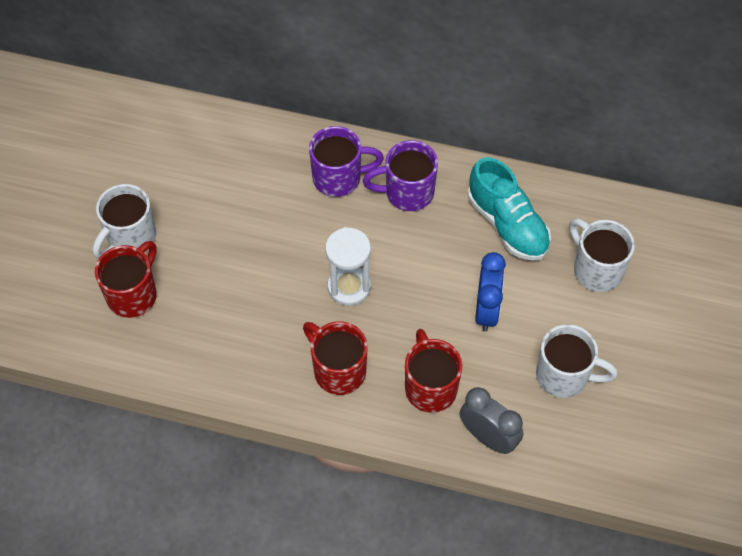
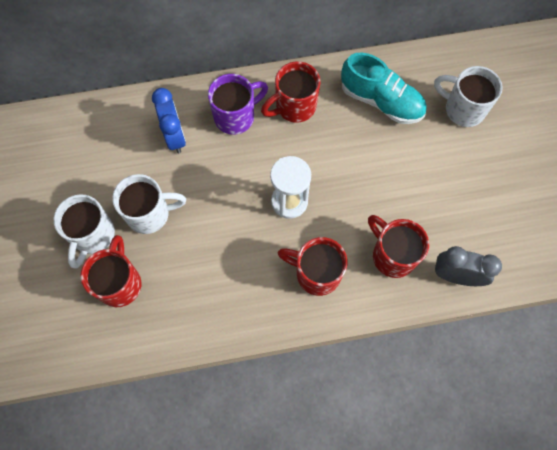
camera: 25 degrees left, 10 degrees up
purple mug [363,140,438,211] -> red mug [261,61,320,123]
blue clock [475,252,506,332] -> blue clock moved to [152,88,186,153]
white mug [536,324,618,398] -> white mug moved to [112,174,186,234]

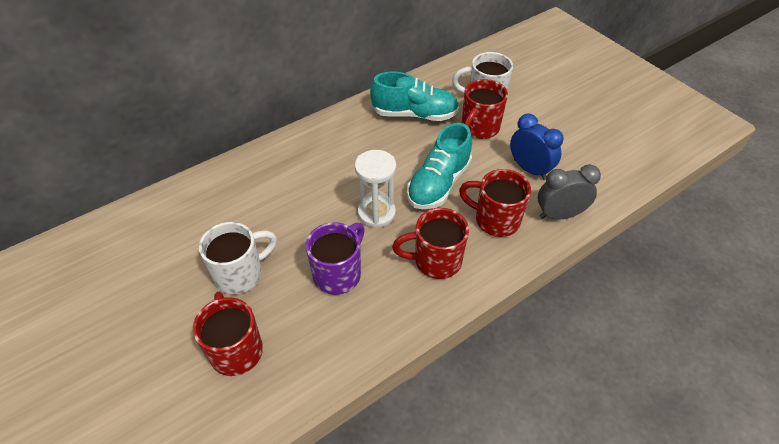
camera: 25 degrees left, 20 degrees down
white mug [54,194,115,268] -> none
blue clock [152,88,186,153] -> blue clock moved to [510,113,564,180]
purple mug [208,74,268,135] -> purple mug moved to [306,222,365,295]
red mug [261,61,320,123] -> red mug moved to [462,79,508,139]
none -> turquoise shoe [407,123,472,209]

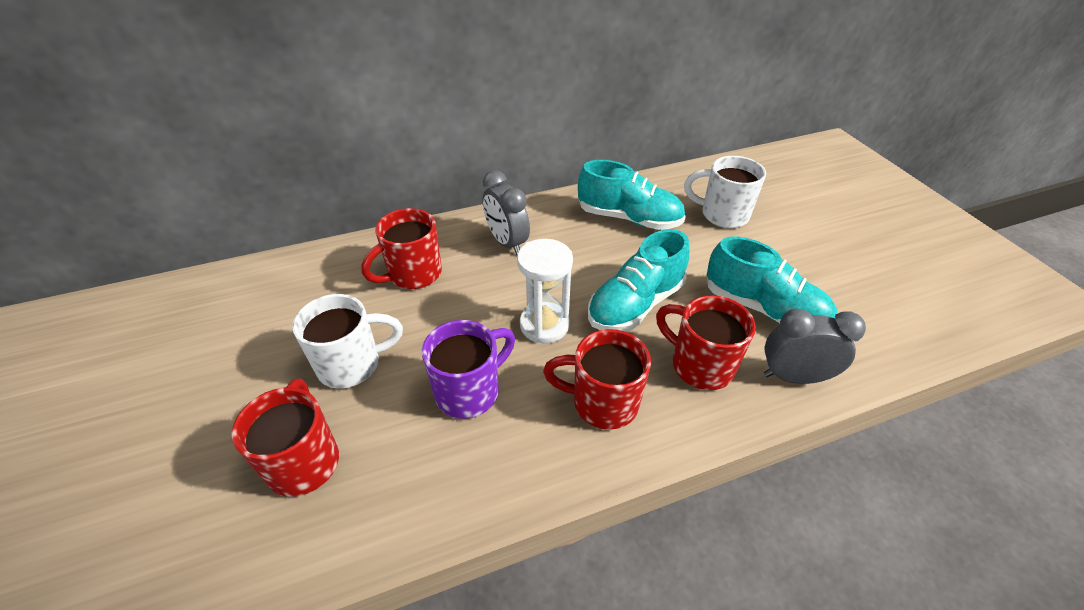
camera: 15 degrees right, 5 degrees down
red mug [462,79,508,139] -> red mug moved to [362,208,442,289]
blue clock [510,113,564,180] -> turquoise shoe [707,237,837,324]
none -> grey clock [483,170,530,255]

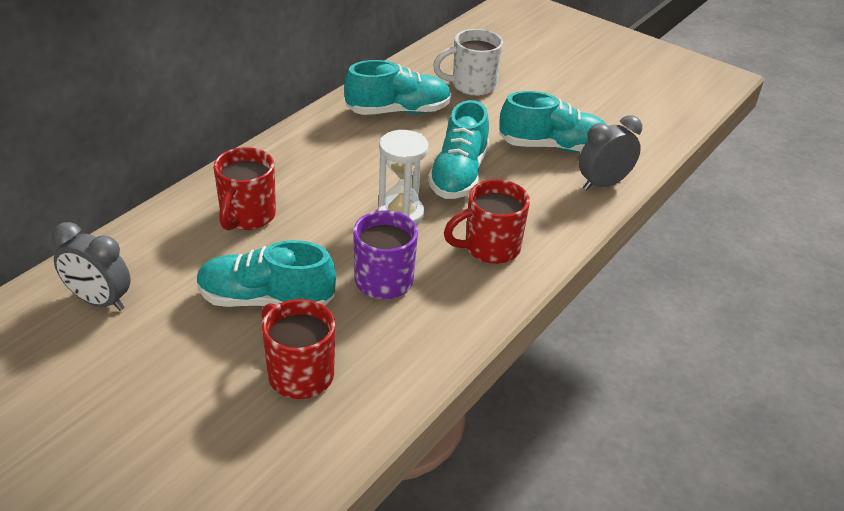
camera: 35 degrees left, 5 degrees down
white mug [292,294,403,388] -> turquoise shoe [197,240,336,307]
grey clock [483,170,530,255] -> grey clock moved to [52,222,131,311]
red mug [656,295,756,390] -> none

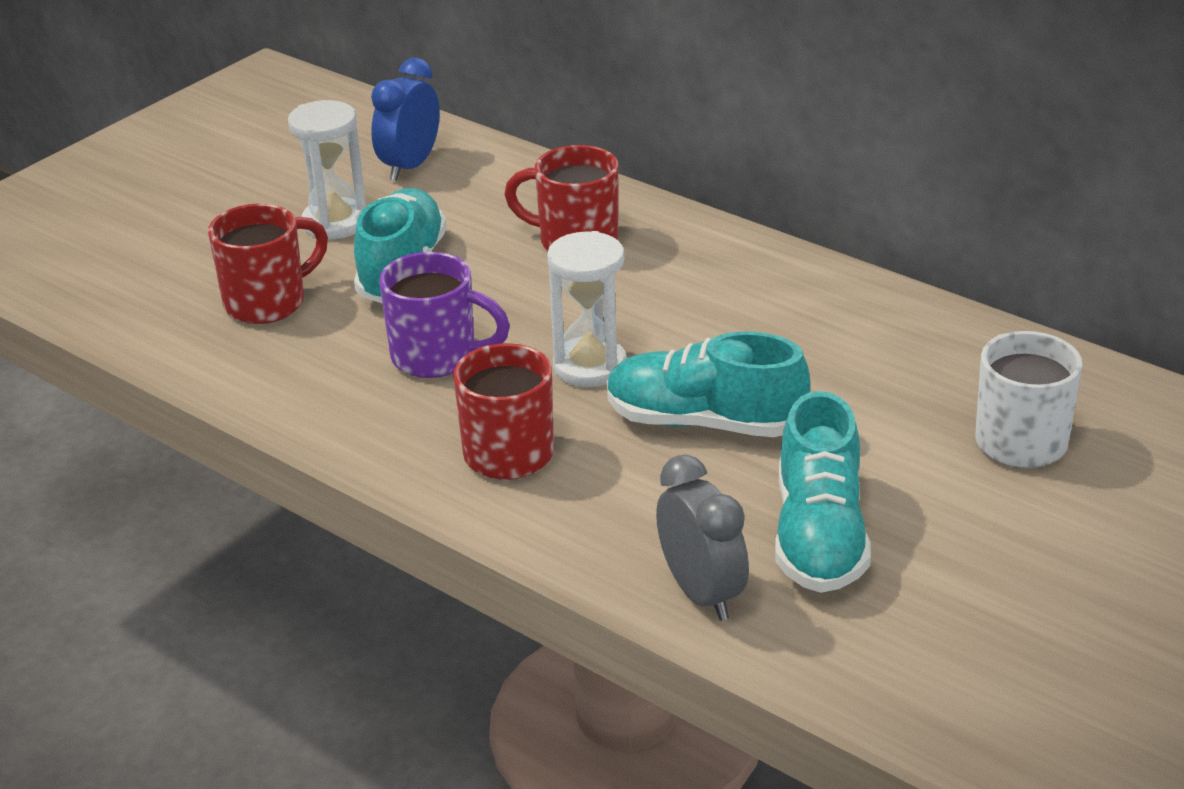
camera: 95 degrees right, 5 degrees down
grey clock [52,222,131,311] -> blue clock [371,58,440,181]
turquoise shoe [344,60,451,115] -> none
none -> white hourglass [288,100,366,240]

